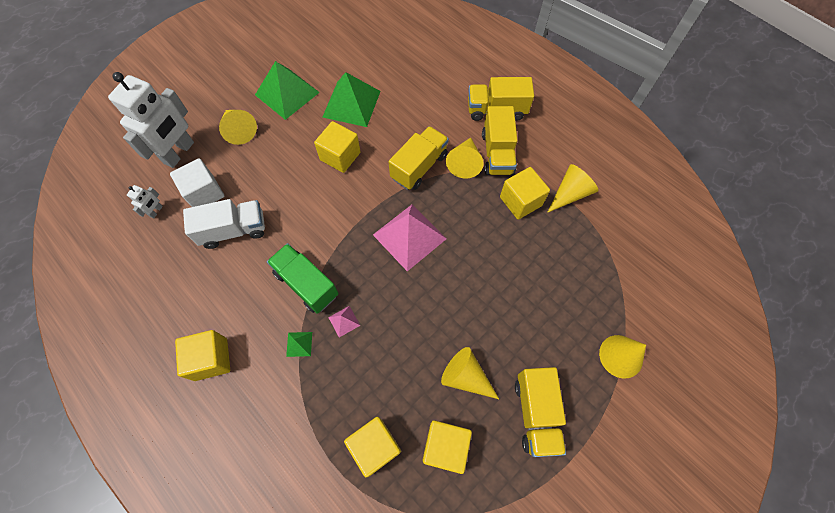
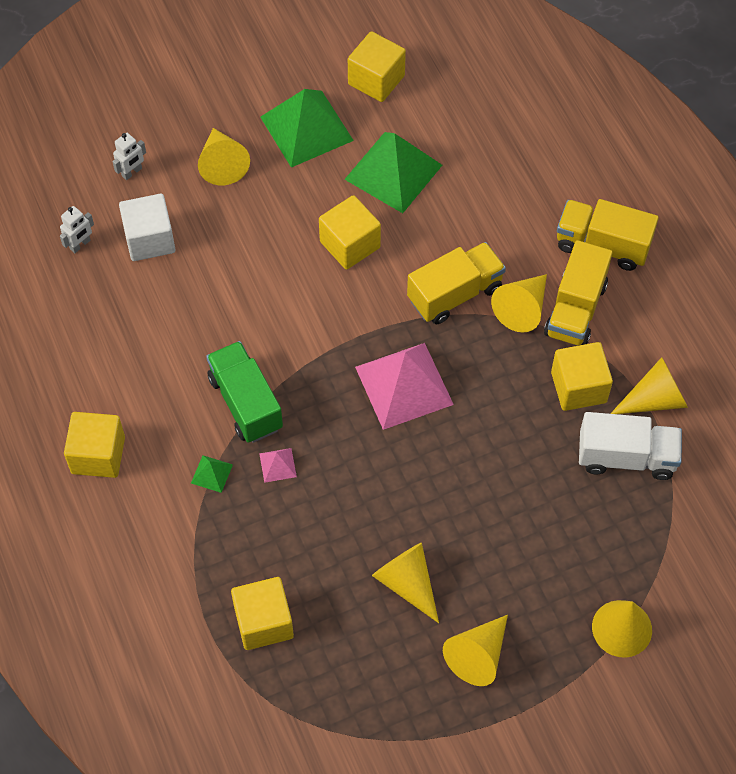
camera: 20 degrees right, 5 degrees down
white robot [108,72,194,168] -> white robot [113,133,146,180], size x0.42
white truck [183,199,265,249] -> white truck moved to [579,412,682,480]
yellow cube [423,420,472,474] -> yellow cube moved to [348,31,406,102]
yellow truck [515,367,566,457] -> yellow cone [443,615,508,686]

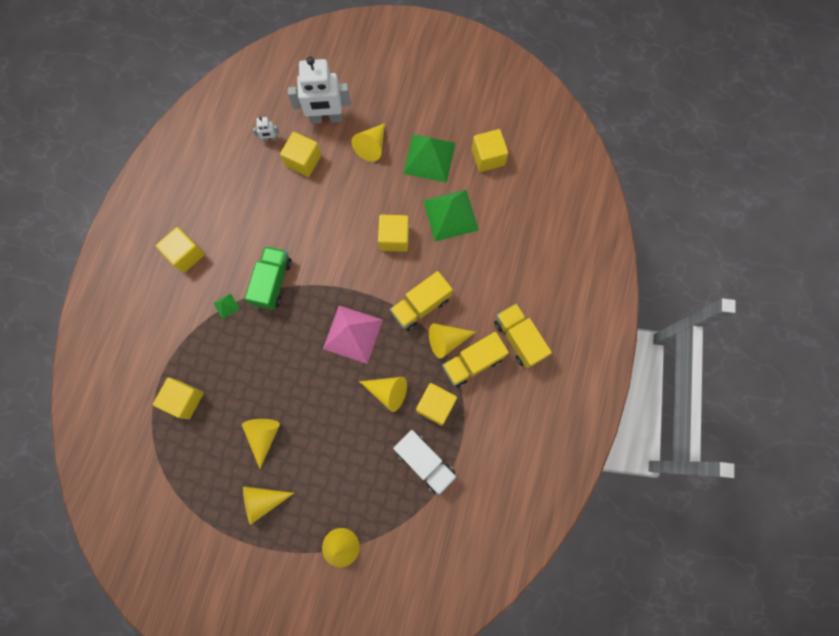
camera: 40 degrees right, 15 degrees up
white robot [113,133,146,180] -> white robot [288,56,351,124], size x2.40
white cube [119,194,176,261] -> yellow cube [280,132,321,177]
pink pyramid [259,448,297,483] -> none
yellow truck [407,242,506,325] -> yellow truck turned 135 degrees clockwise [390,271,453,331]
yellow cone [610,357,688,414] -> yellow cone moved to [359,377,407,412]

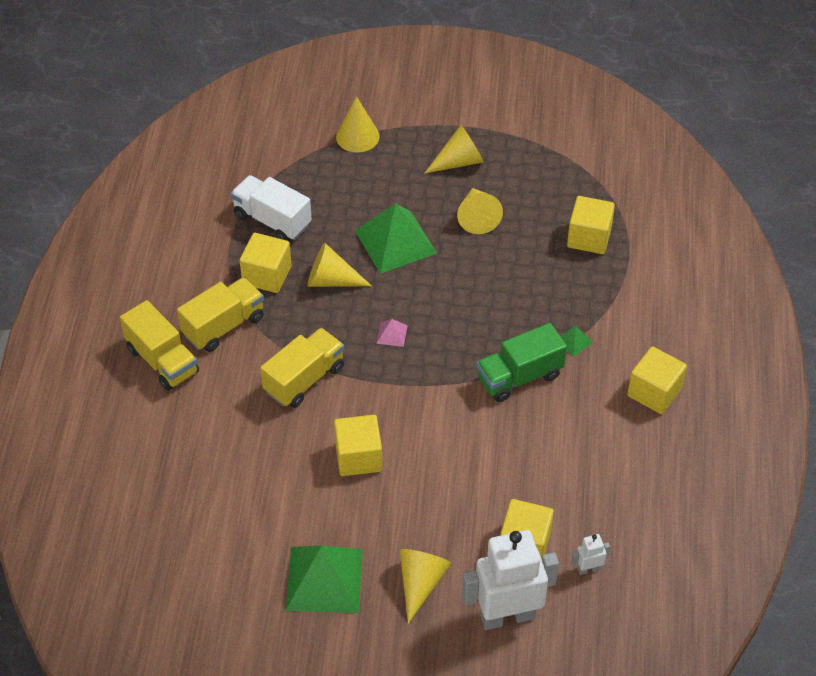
camera: 170 degrees right, 25 degrees down
green truck [245,246,292,310] -> green truck turned 60 degrees clockwise [476,323,567,402]
pink pyramid [323,306,383,364] -> pink pyramid [376,319,408,347], size x0.42
green pyramid [423,190,479,242] -> green pyramid moved to [355,203,437,274]
yellow cone [429,323,476,358] -> none
yellow cube [472,129,508,172] -> none

